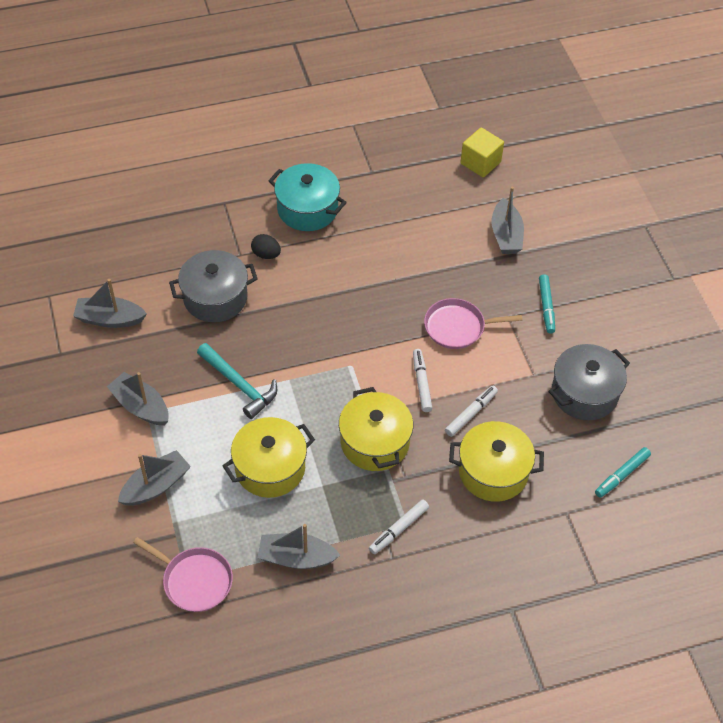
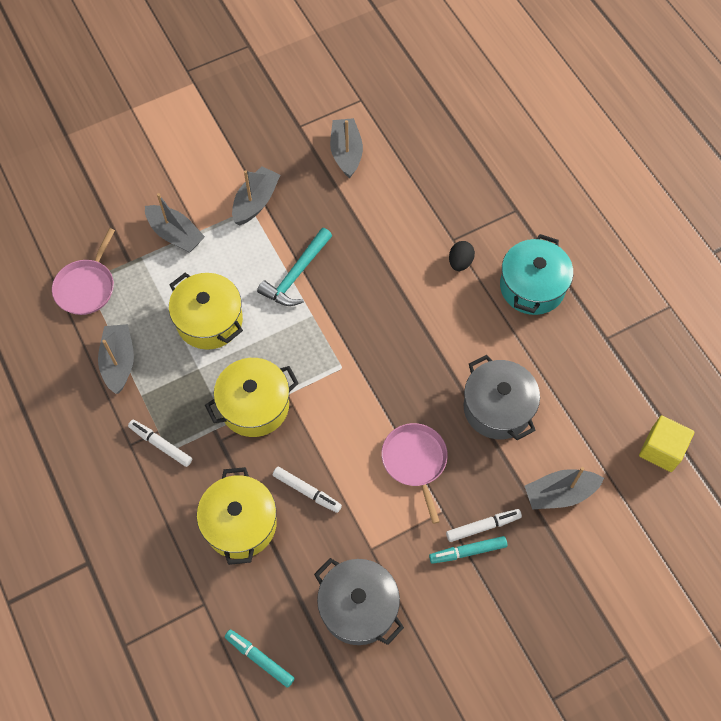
camera: 80 degrees right, 10 degrees up
grey pot [169,250,258,322] -> grey pot moved to [464,355,540,440]
white marker [413,349,432,412] -> white marker moved to [446,509,522,542]

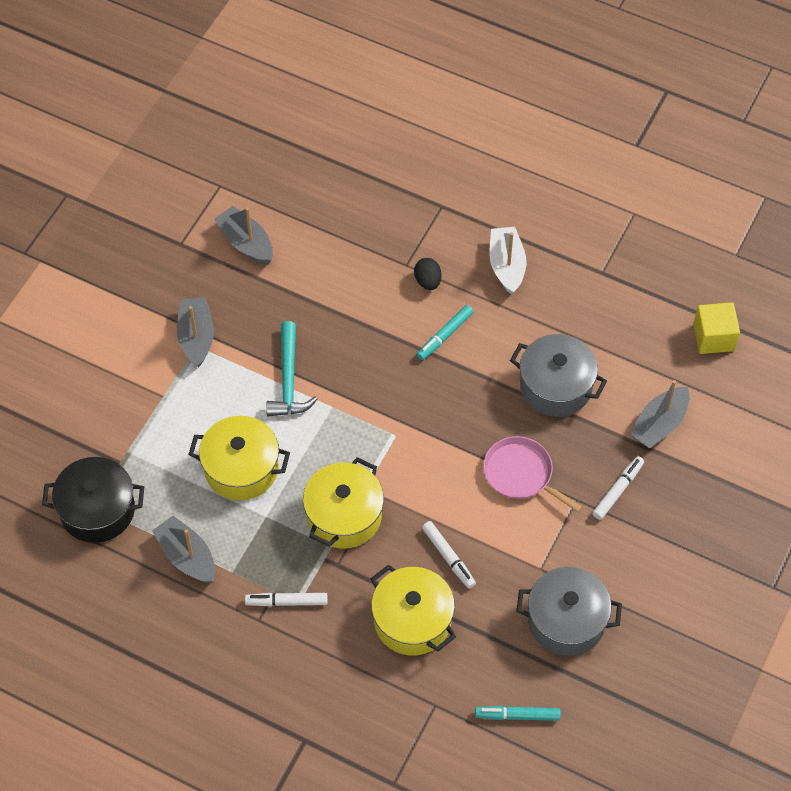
camera: 35 degrees left, 5 degrees down
pink pan [52,228,115,315] -> black pot [42,457,144,543]
grey boat [145,193,205,253] -> none
white marker [273,467,342,513] -> white marker turned 60 degrees clockwise [422,521,476,589]
turquoise marker [429,536,507,564] -> turquoise marker moved to [417,305,473,360]
turquoise pot [500,234,573,315] -> white boat [489,227,526,295]

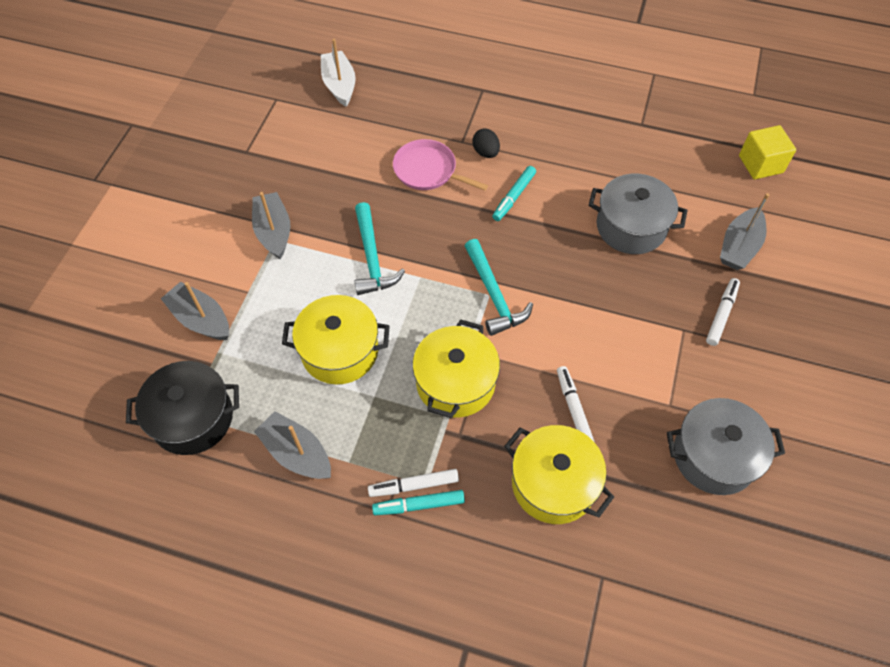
camera: 10 degrees left, 0 degrees up
grey boat [214,206,273,265] -> grey boat moved to [161,282,229,340]
white marker [422,521,476,589] -> white marker turned 150 degrees counterclockwise [557,366,594,441]
turquoise marker [475,706,561,721] -> turquoise marker moved to [372,490,465,515]
pink pan [483,436,582,512] -> pink pan moved to [393,139,488,191]
white boat [489,227,526,295] -> white boat moved to [321,39,356,107]
none -> turquoise hammer [465,239,533,336]

